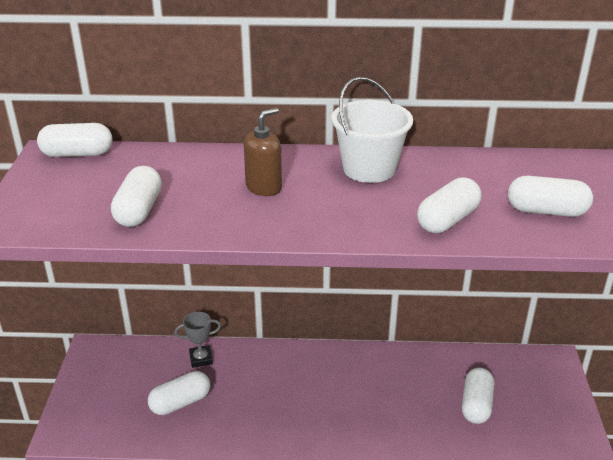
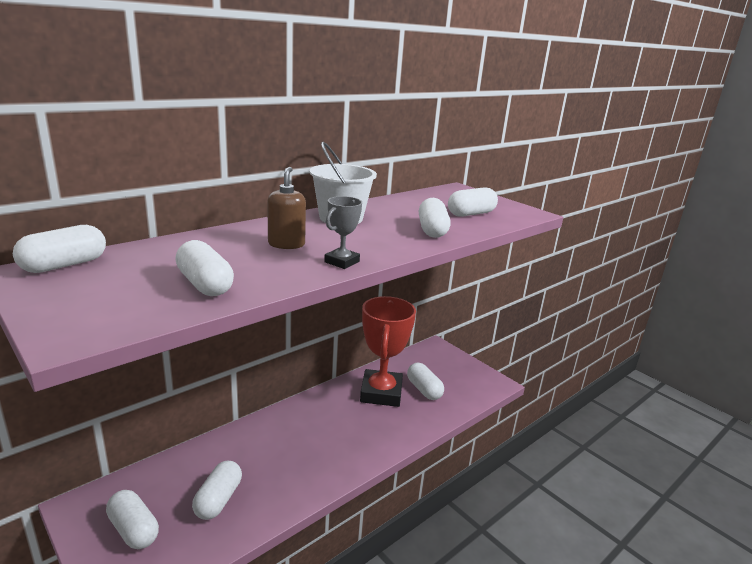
camera: 45 degrees left, 10 degrees down
grey trophy [174,312,221,368] -> grey trophy moved to [324,196,362,269]
none -> white capsule [106,490,159,549]
none -> red trophy [360,296,416,407]

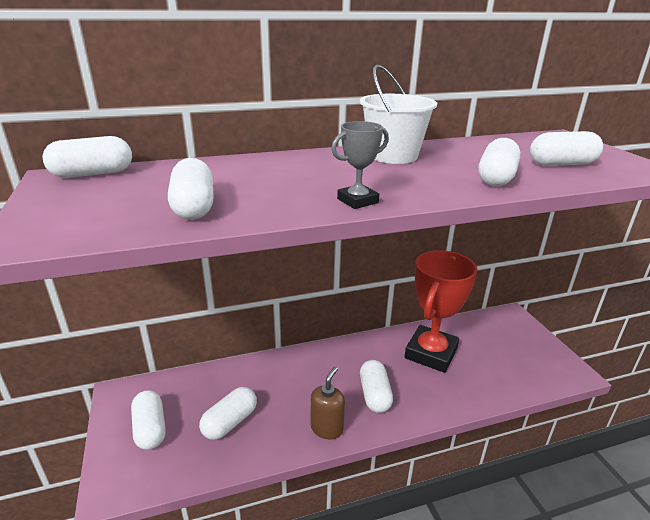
camera: 25 degrees right, 5 degrees up
brown soap dispenser [267,167,306,249] -> brown soap dispenser moved to [311,367,345,439]
white capsule [407,363,444,400] -> white capsule moved to [360,360,393,413]

